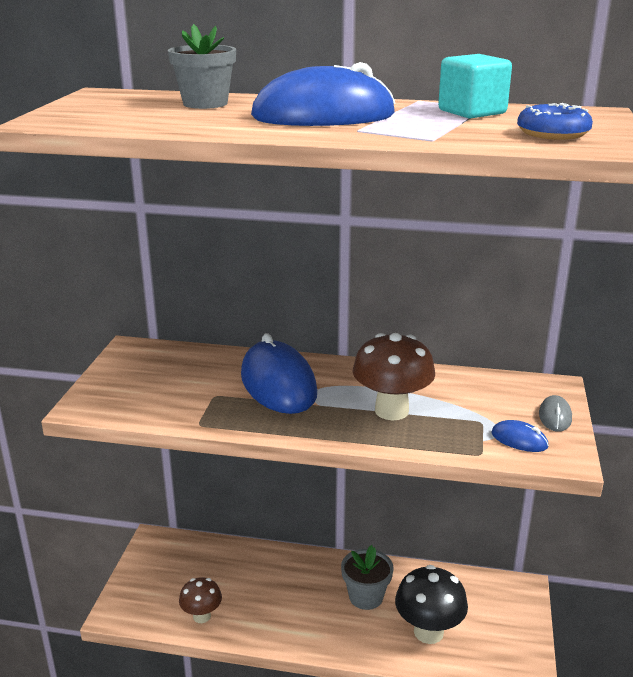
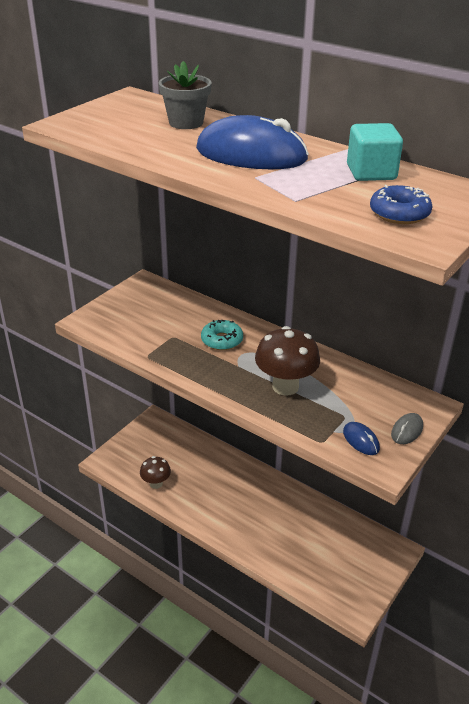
camera: 25 degrees right, 10 degrees up
blue mouse [241,333,317,414] -> turquoise donut [201,320,243,350]
grey flower pot [341,545,394,610] -> none
black mushroom [395,565,468,644] -> none

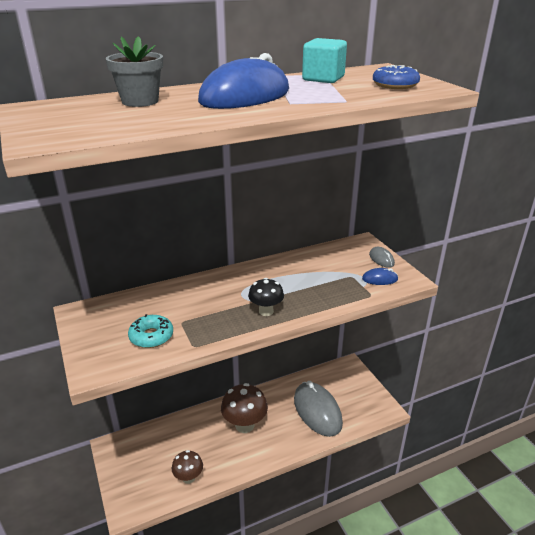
camera: 60 degrees left, 5 degrees down
turquoise donut [201,320,243,350] -> turquoise donut moved to [128,314,173,348]
brown mushroom [255,326,320,396] -> brown mushroom moved to [221,383,268,433]
none -> black mushroom [248,278,284,316]
none -> grey mouse [294,381,343,437]

